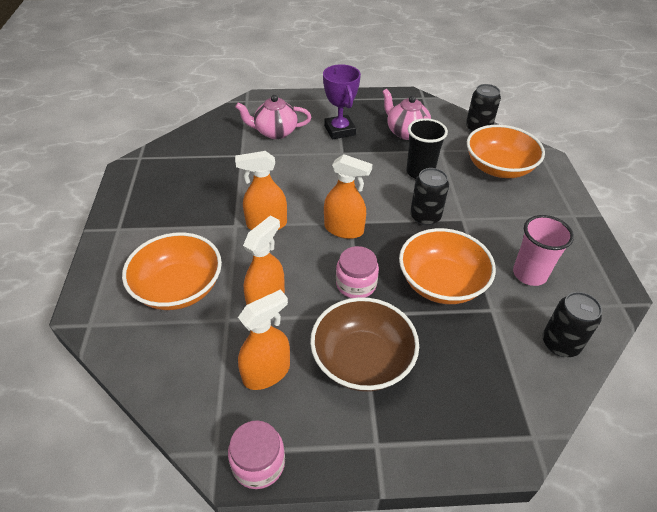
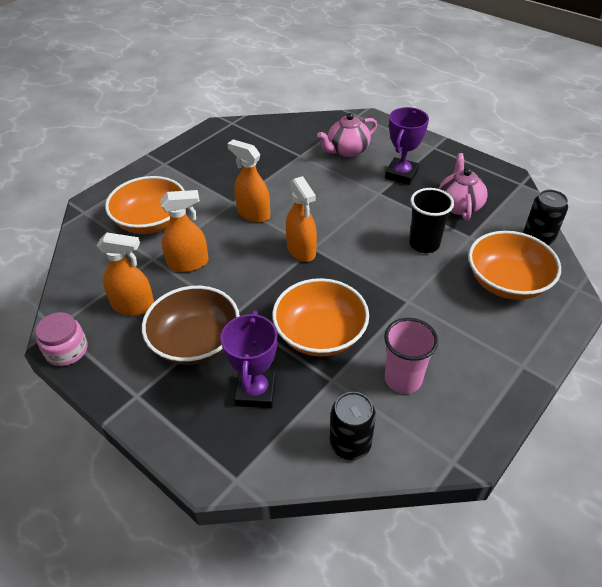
camera: 45 degrees right, 0 degrees up
pink teapot [235,95,311,139] -> pink teapot turned 75 degrees counterclockwise [317,113,377,157]
pink jar [336,246,379,298] -> none
black can [410,168,449,226] -> none
none -> purple trophy [220,311,277,408]

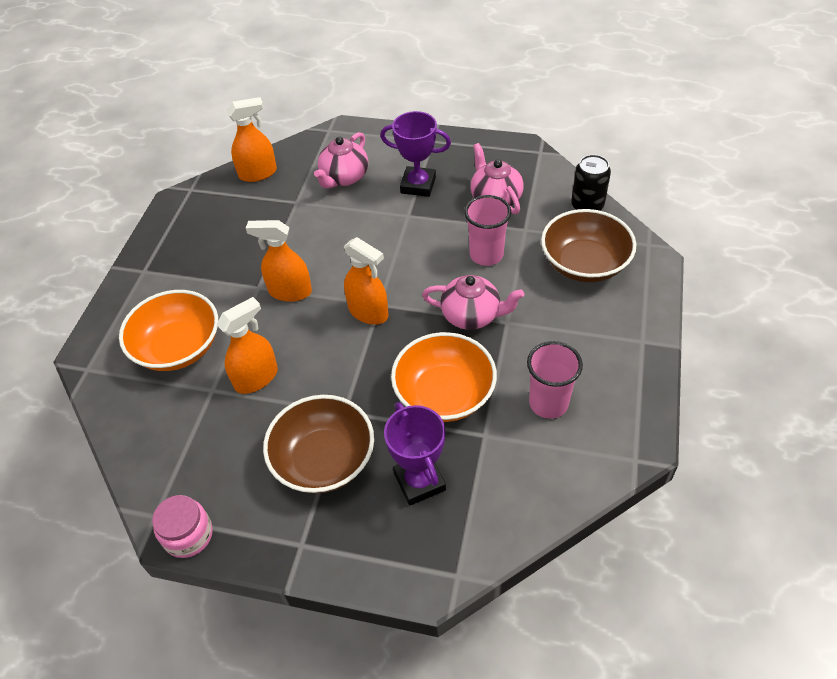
camera: 25 degrees left, 5 degrees up
orange spray bottle [97,232,154,315] -> orange spray bottle moved to [227,97,277,182]
black can [330,392,376,460] -> none
purple trophy [385,107,429,185] -> purple trophy turned 75 degrees counterclockwise [380,111,451,197]
black cup [409,188,454,253] -> pink cup [464,195,511,266]
orange bowl [468,231,561,300] -> brown bowl [541,209,636,282]
none -> pink teapot [422,275,524,330]

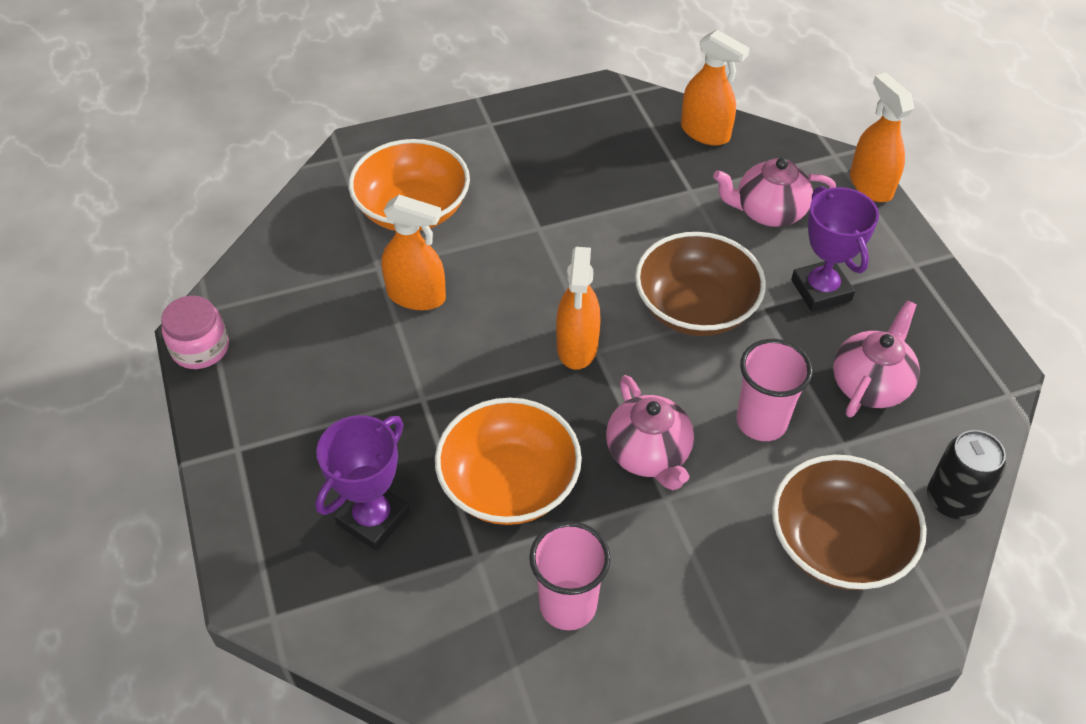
camera: 55 degrees right, 0 degrees up
orange spray bottle [246,220,312,302] -> orange spray bottle moved to [850,73,914,202]
brown bowl [263,395,374,493] -> brown bowl moved to [635,232,766,336]

